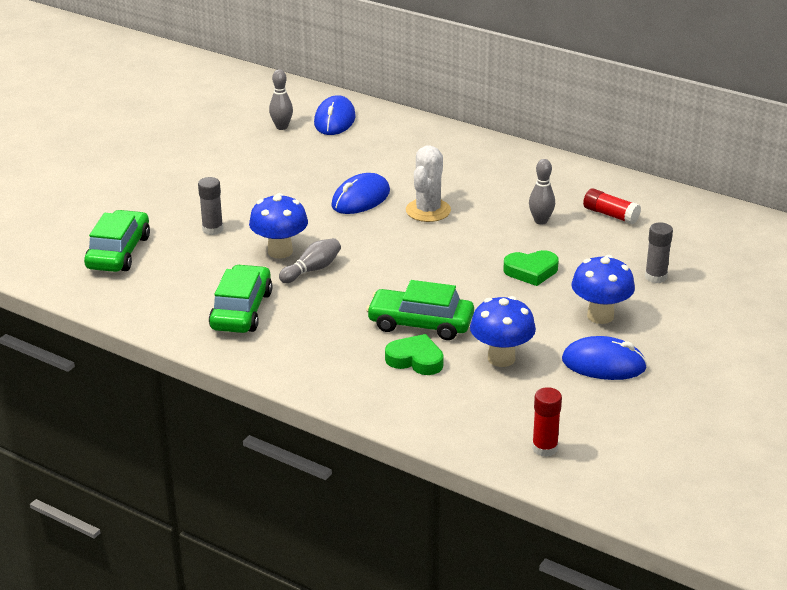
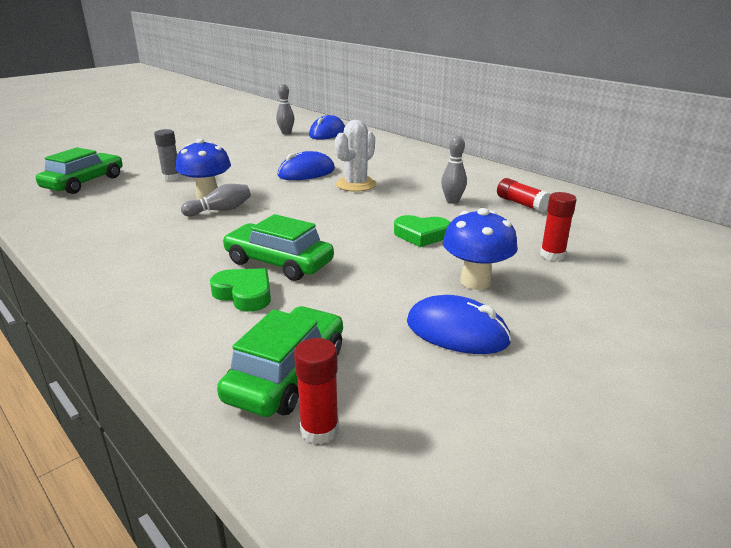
camera: 15 degrees right, 5 degrees down
green car [209,264,273,333] -> green car moved to [217,306,343,417]
blue mushroom [470,296,536,367] -> none
grey glue stick [645,222,673,283] -> red glue stick [540,192,577,261]

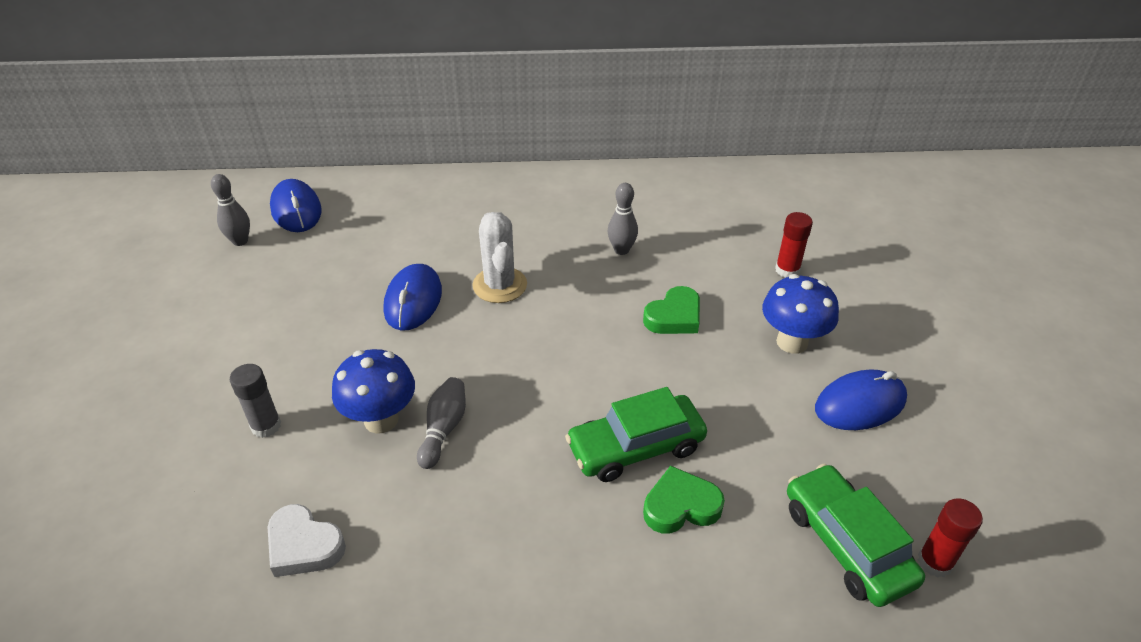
camera: 50 degrees left, 15 degrees up
green car [36,147,123,194] -> none
red glue stick [497,178,551,212] -> none
none -> white heart [268,504,346,577]

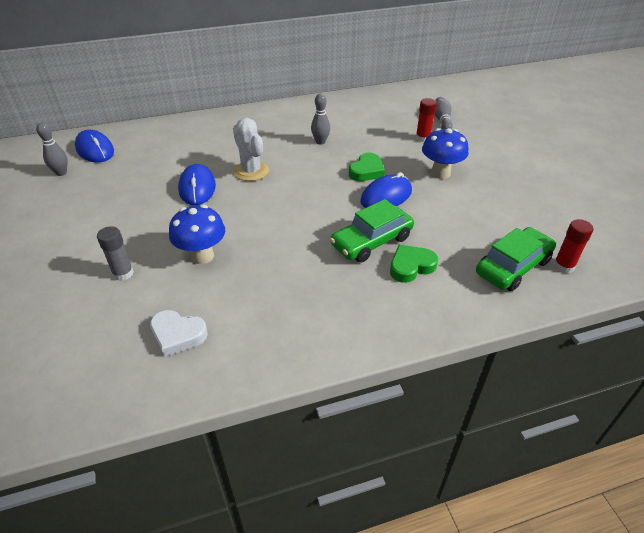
camera: 15 degrees left, 0 degrees up
grey bowling pin [417,377,466,469] -> grey bowling pin moved to [434,97,453,129]
green car [787,464,925,607] -> green car turned 90 degrees clockwise [476,227,556,291]
blue mouse [815,369,907,430] -> blue mouse moved to [360,172,412,208]

